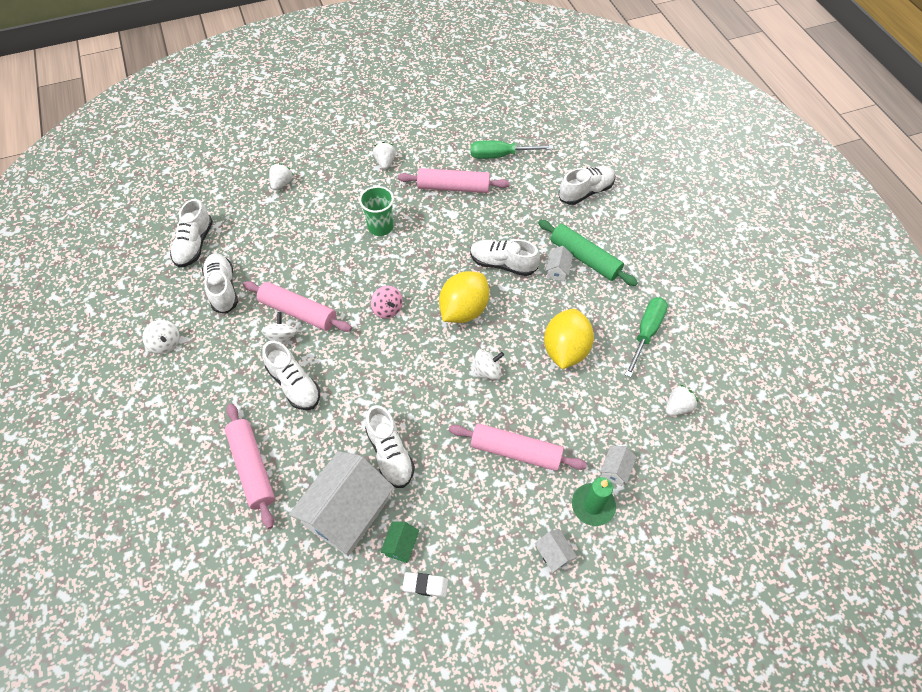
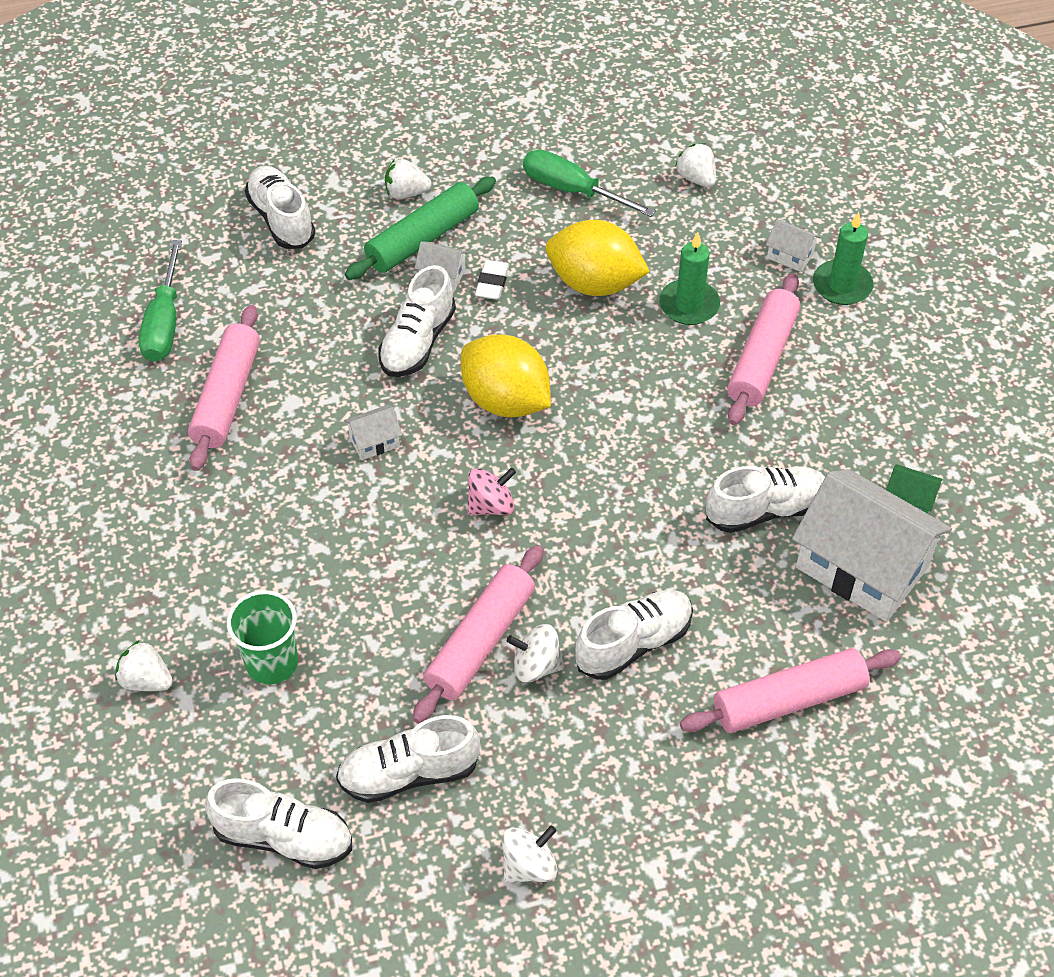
camera: 85 degrees left, 5 degrees down
green cup [359,186,394,236] -> green cup moved to [227,590,298,684]
white strawberry [373,142,396,169] -> white strawberry moved to [385,159,432,199]
white eraser [402,572,448,597] -> white eraser moved to [475,260,509,300]
white spinning top [473,350,504,380] -> none
white house [535,529,578,573] -> white house moved to [344,405,402,460]
none -> green candle [659,232,720,325]

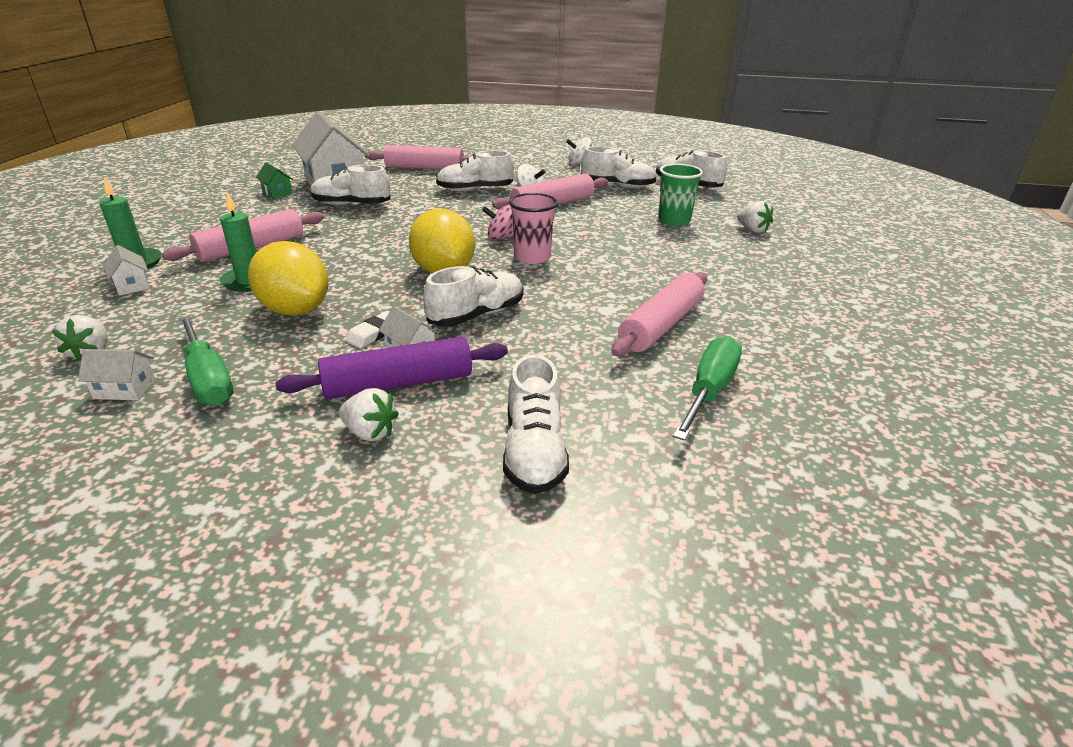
camera: 155 degrees left, 20 degrees down
white house [344,405,402,460] -> white house moved to [78,349,156,400]
green rolling pin [345,176,496,280] -> purple rolling pin [276,337,508,399]
none -> pink cup [509,193,558,264]

